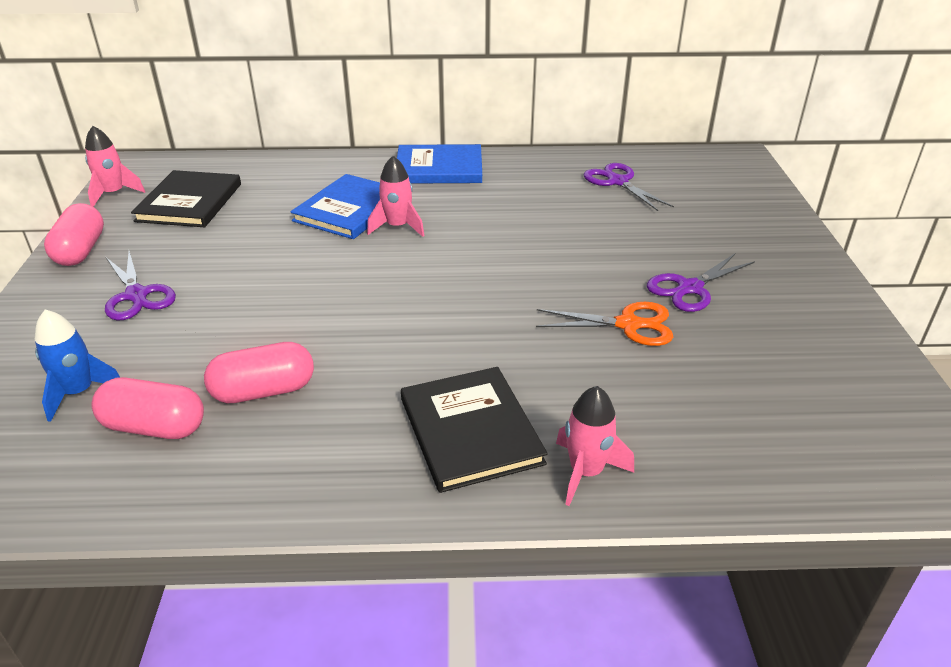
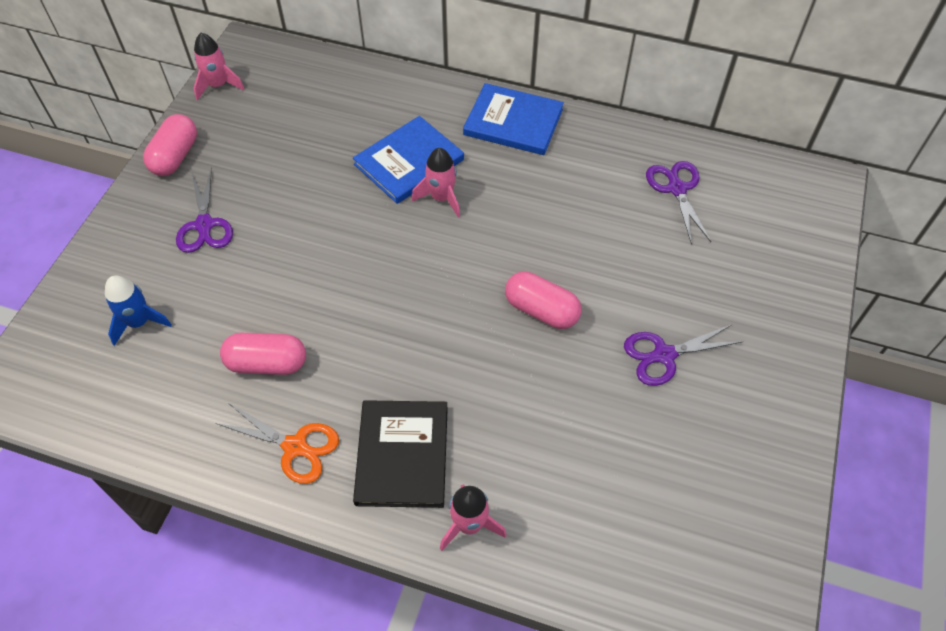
camera: 20 degrees right, 20 degrees up
pink capsule [92,377,204,439] -> pink capsule moved to [505,271,582,329]
black book [131,170,241,227] -> none
orange scissors [536,302,673,346] -> orange scissors moved to [215,403,339,484]

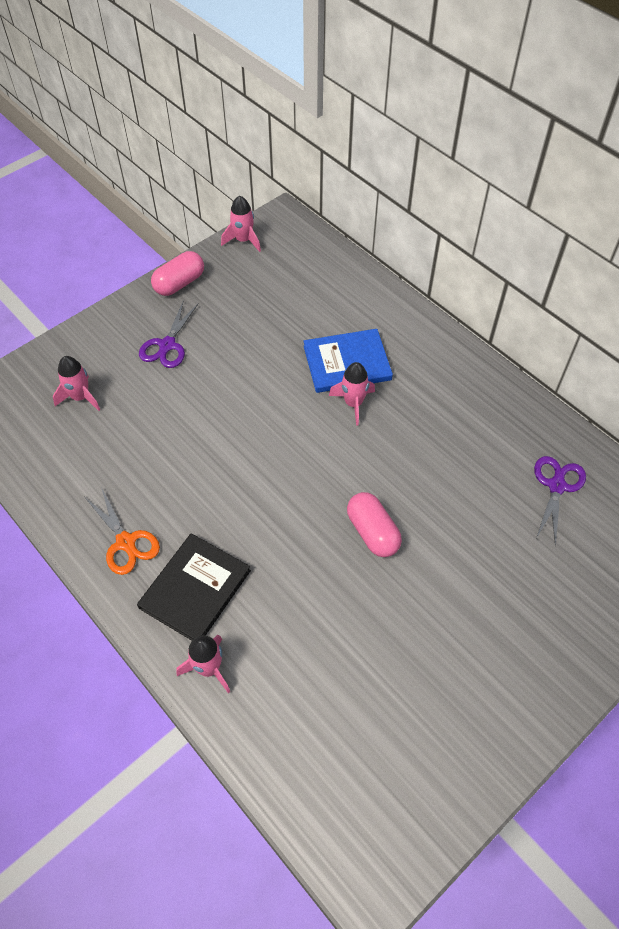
camera: 30 degrees right, 0 degrees up
blue rocket [105,276,172,346] -> pink rocket [53,356,100,411]
pink capsule [220,333,306,375] -> none
blue book [463,83,564,155] -> none
purple scissors [624,324,744,386] -> none

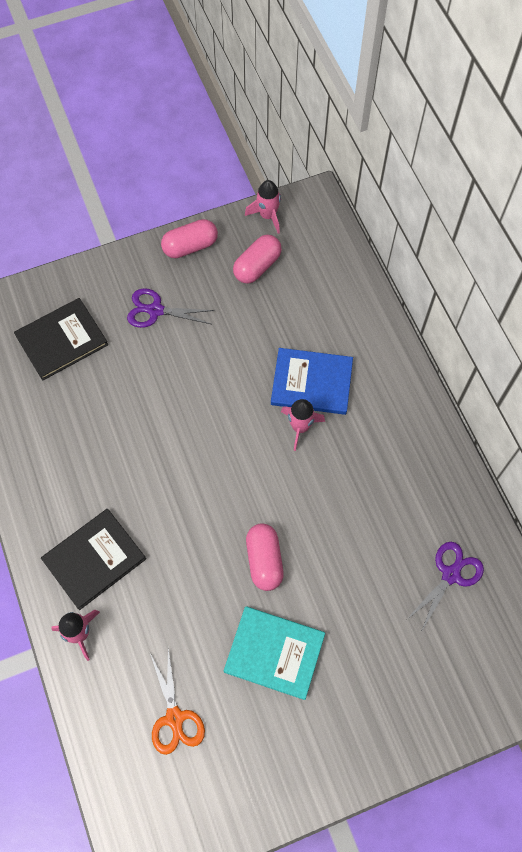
camera: 20 degrees right, 10 degrees up
pink rocket [53,356,100,411] -> black book [14,298,108,381]
orange scissors [85,487,160,575] -> orange scissors moved to [150,648,205,755]
purple scissors [139,300,199,368] -> purple scissors turned 60 degrees clockwise [127,288,215,328]
none -> turquoise book [224,606,325,700]
none -> pink capsule [233,235,282,284]

